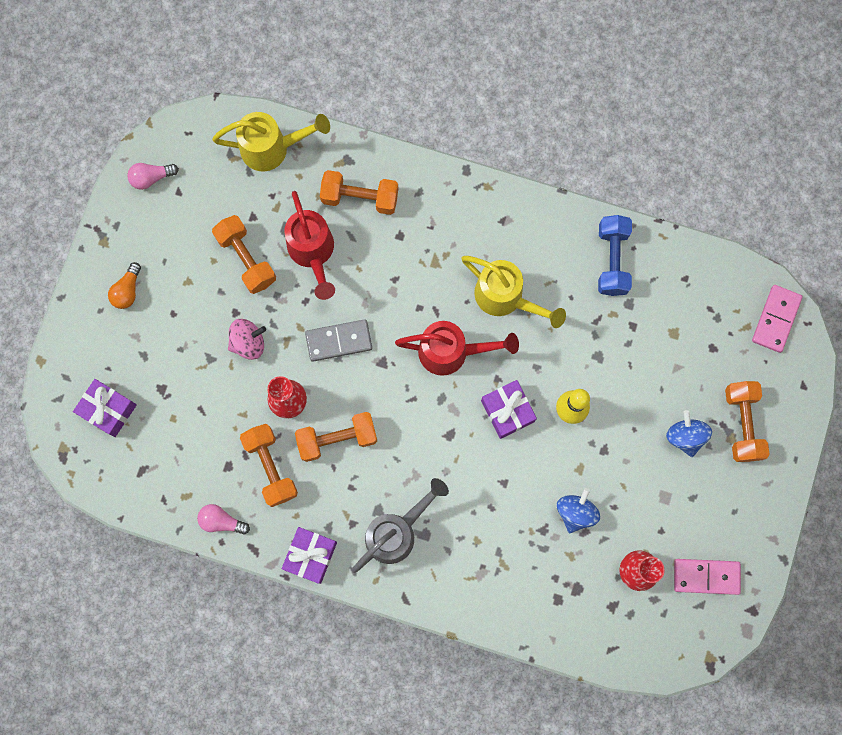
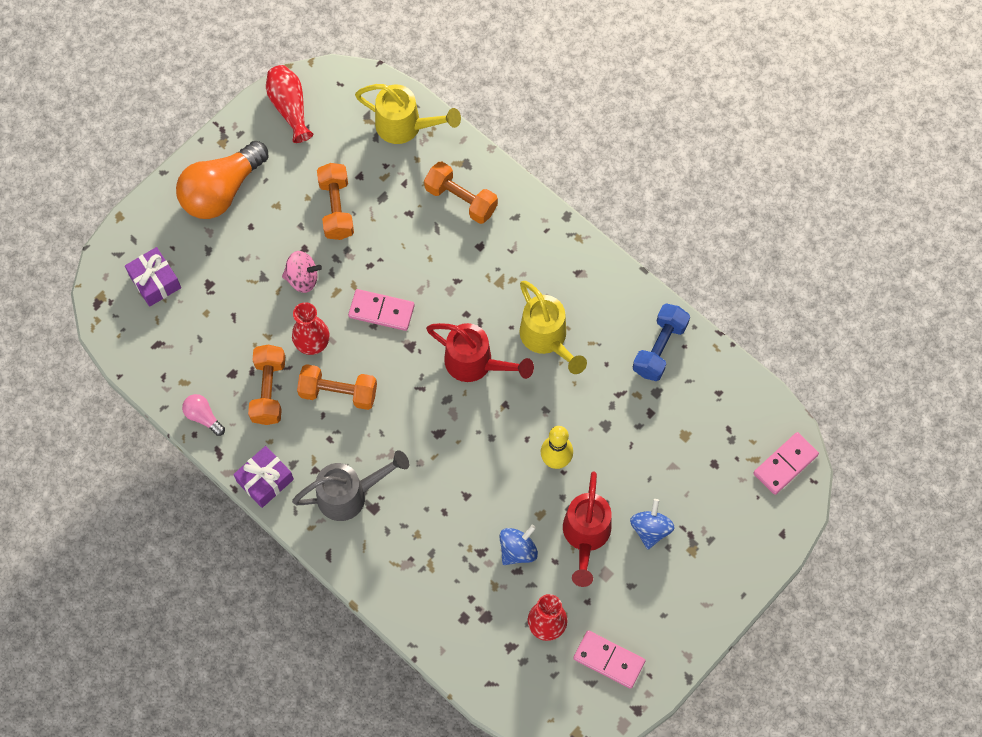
camera: 25 degrees right, 10 degrees down
orange light bulb [108,262,141,309] -> orange light bulb [176,141,269,219], size x2.23
pink light bulb [127,163,179,190] -> red vase [266,65,313,143]
red watering can [284,191,335,300] -> red watering can moved to [563,471,611,587]
grey domino [305,319,372,362] -> pink domino [348,289,415,331]
purple gift [481,380,537,439] -> none
orange dumbbell [725,381,770,462] -> none

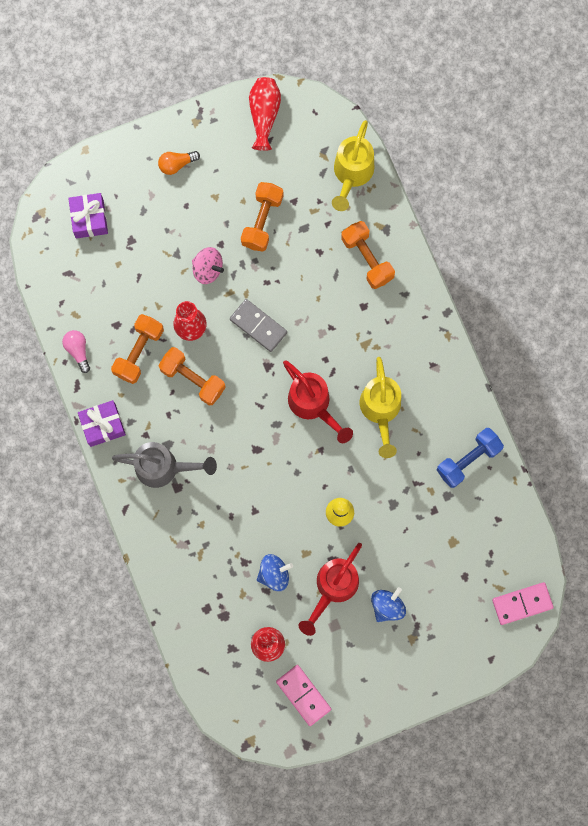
camera: 25 degrees right, 10 degrees up
orange light bulb [176,141,269,219] -> orange light bulb [158,151,200,175], size x0.45
pink domino [348,289,415,331] -> grey domino [230,299,287,352]
yellow watering can [355,84,461,144] -> yellow watering can turned 60 degrees clockwise [332,120,374,211]

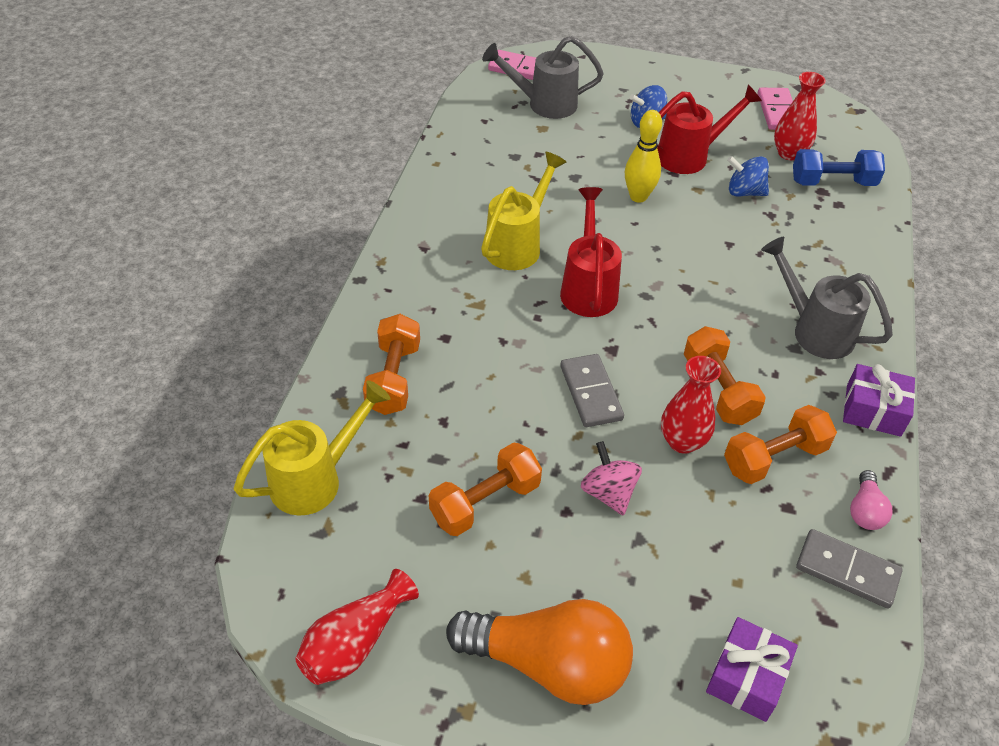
camera: 145 degrees left, 30 degrees down
orange light bulb [158,151,200,175] -> orange light bulb [446,599,633,705], size x2.23
blue dumbbell [437,428,504,488] -> blue dumbbell moved to [793,149,885,186]
none -> grey watering can [482,36,604,119]
none -> grey domino [796,529,903,608]

